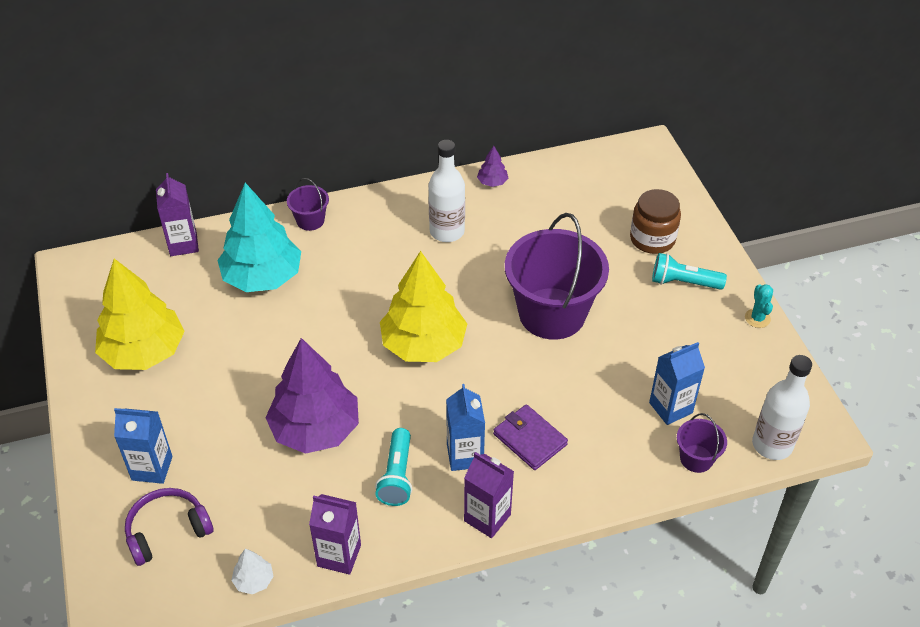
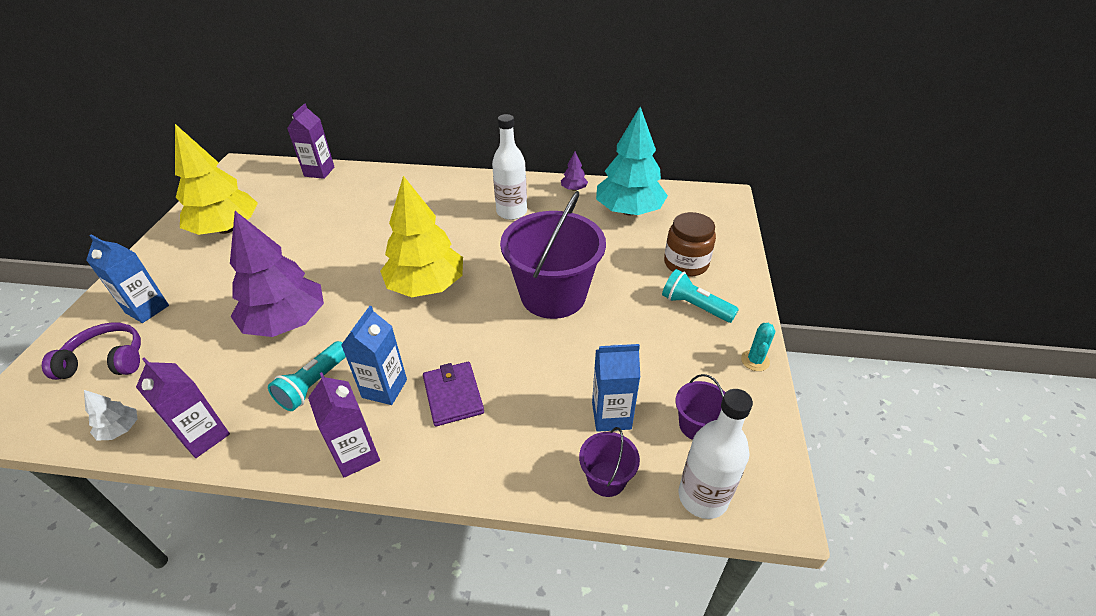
camera: 25 degrees right, 5 degrees down
turquoise tree [217,183,301,292] -> turquoise tree moved to [596,107,668,215]
purple bucket [287,178,329,231] -> purple bucket moved to [676,374,726,440]

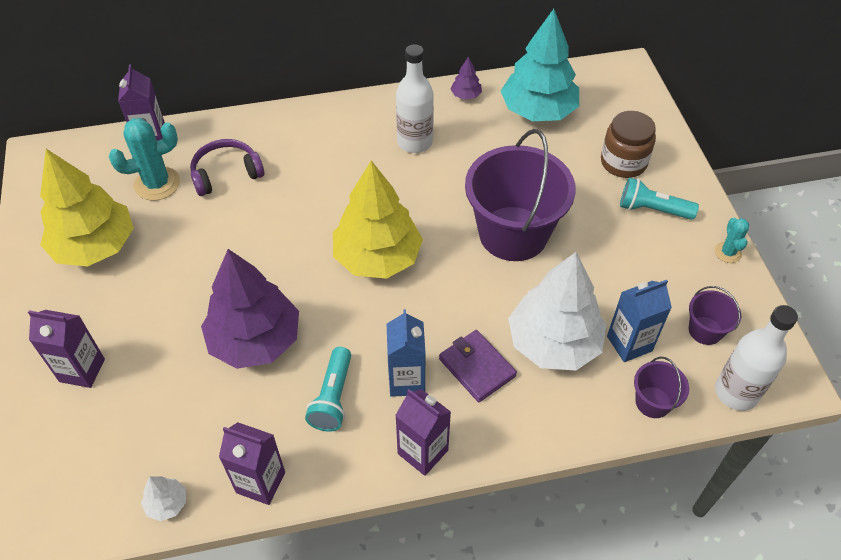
camera: 20 degrees left, 10 degrees up
purple headphones [42,322,141,380] -> purple headphones moved to [190,139,264,196]
blue carton [86,235,169,323] -> purple carton [28,310,105,388]
none -> turquoise cactus [109,118,180,201]
none -> white tree [508,252,607,370]

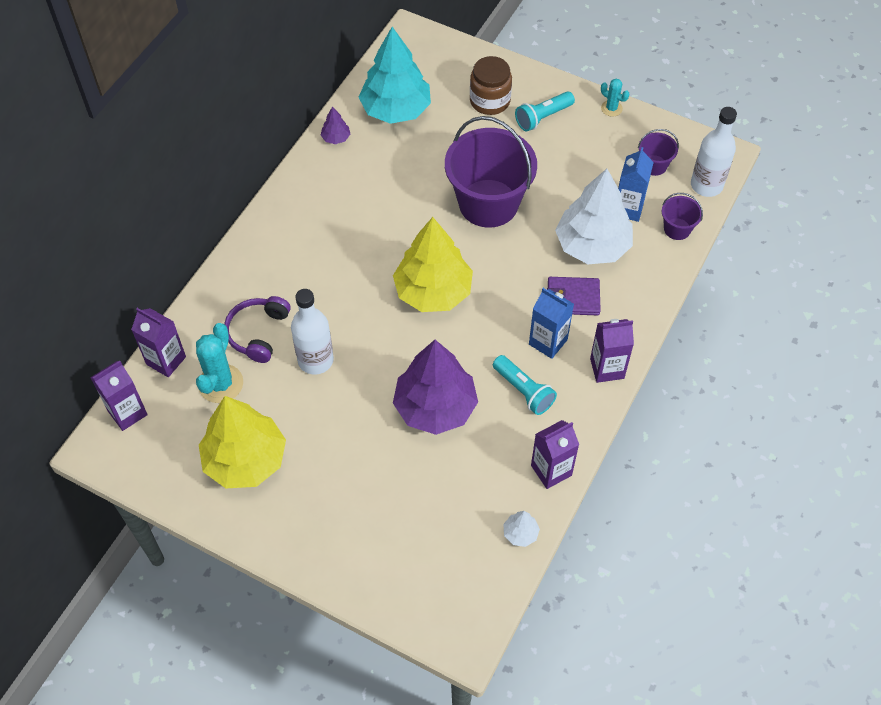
camera: 50 degrees left, 5 degrees up
purple carton [28,310,105,388] -> purple carton moved to [90,361,148,431]
white bottle [396,44,434,153] -> white bottle moved to [291,289,334,374]

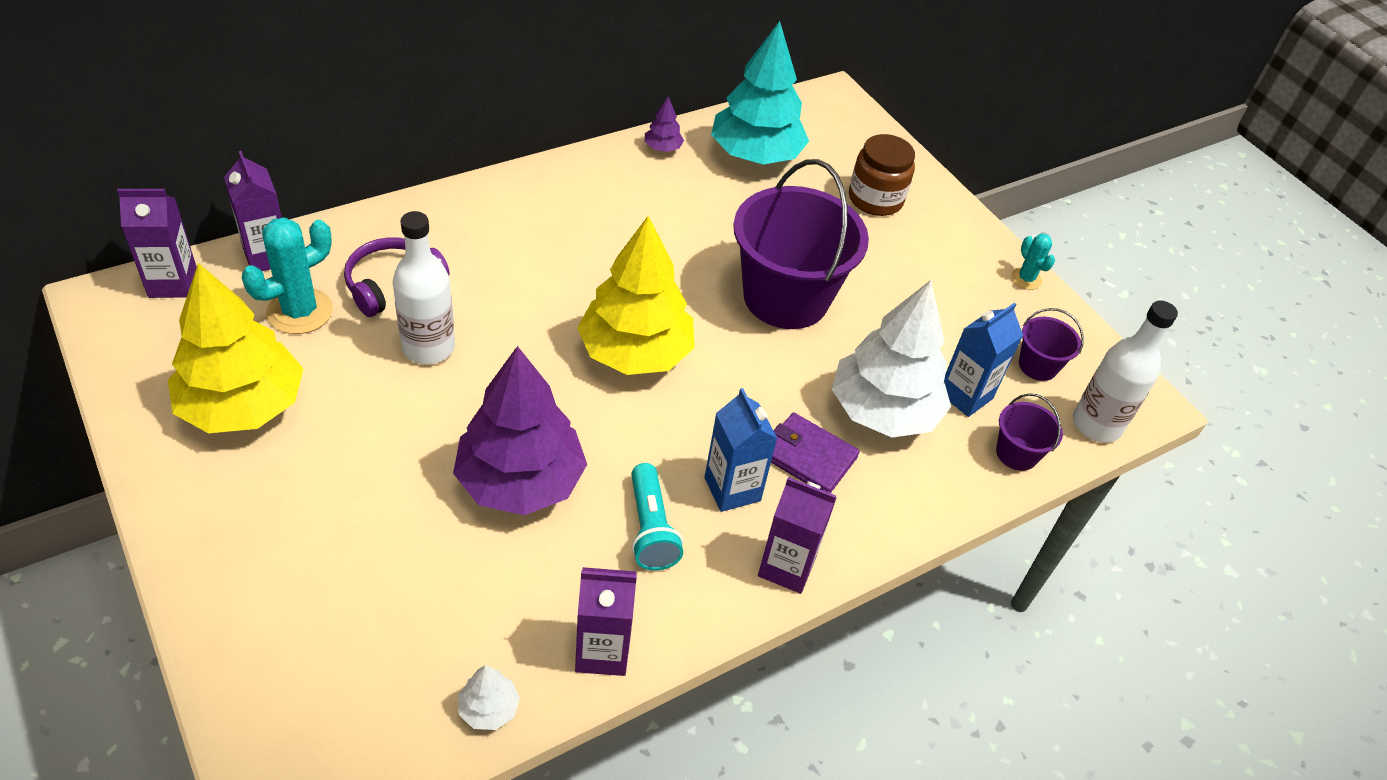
camera: 25 degrees right, 10 degrees down
turquoise flashlight [515,91,575,131] -> none

